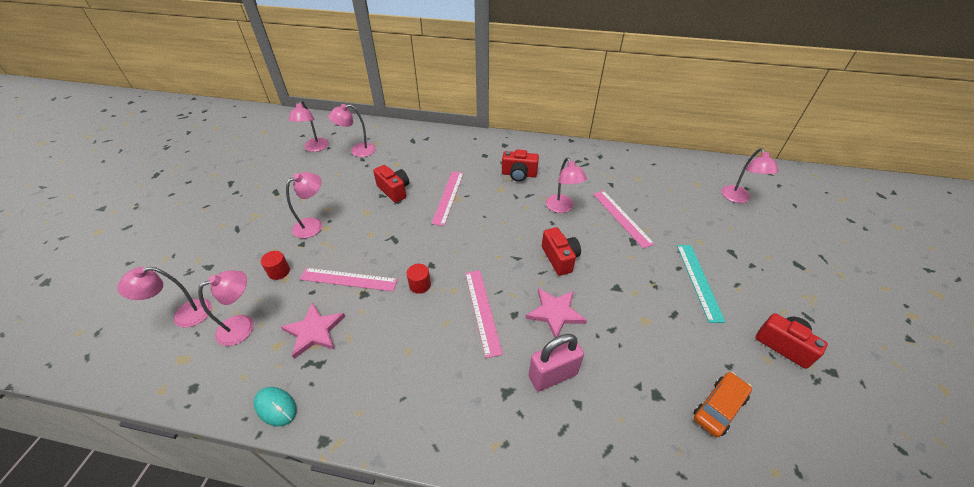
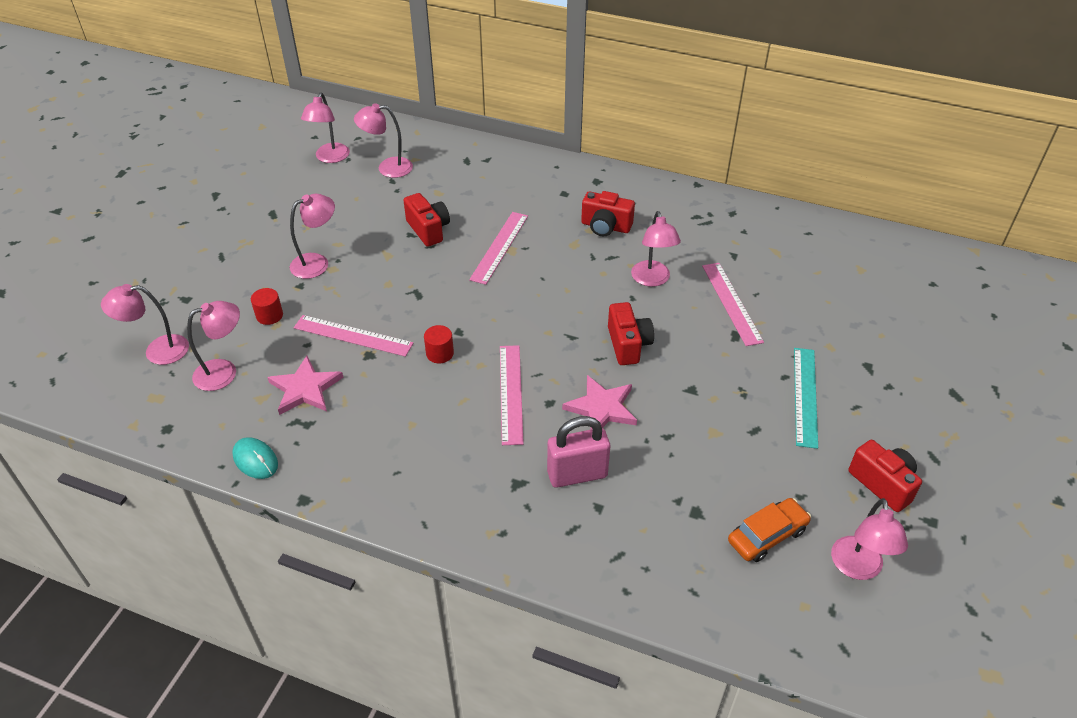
camera: 10 degrees right, 0 degrees up
pink lamp [721,148,778,203] -> pink lamp moved to [831,498,908,580]

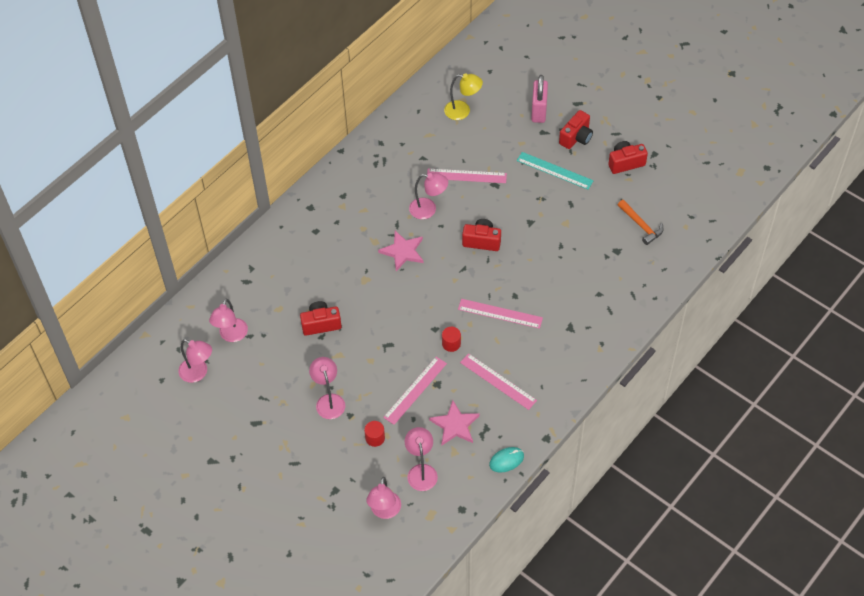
camera: 70 degrees left, 10 degrees up
pink ruler [469,212,528,285] -> pink ruler moved to [460,353,537,410]
pink padlock [547,416,610,488] -> pink padlock moved to [531,75,548,123]
pink star [562,375,637,429] -> pink star moved to [378,231,423,271]
red camera [581,191,635,237] -> red camera moved to [559,110,593,149]
orange car [728,498,811,562] -> orange hammer [618,200,664,245]
pink lamp [831,498,908,580] -> none
none -> yellow lamp [444,73,483,120]

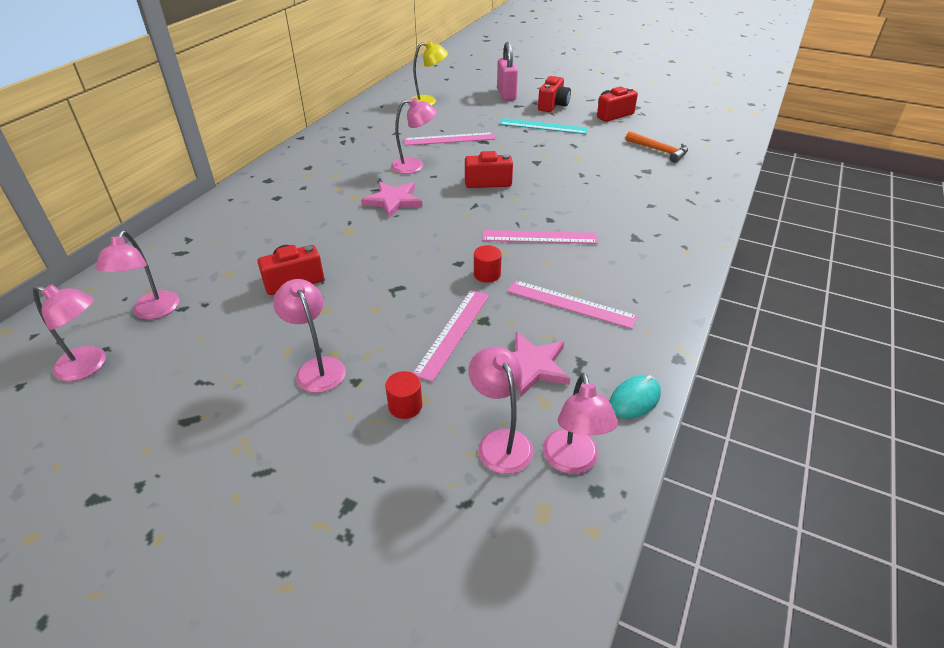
camera: 15 degrees left, 15 degrees down
pink lamp [366,477,401,519] -> pink lamp moved to [543,373,618,474]

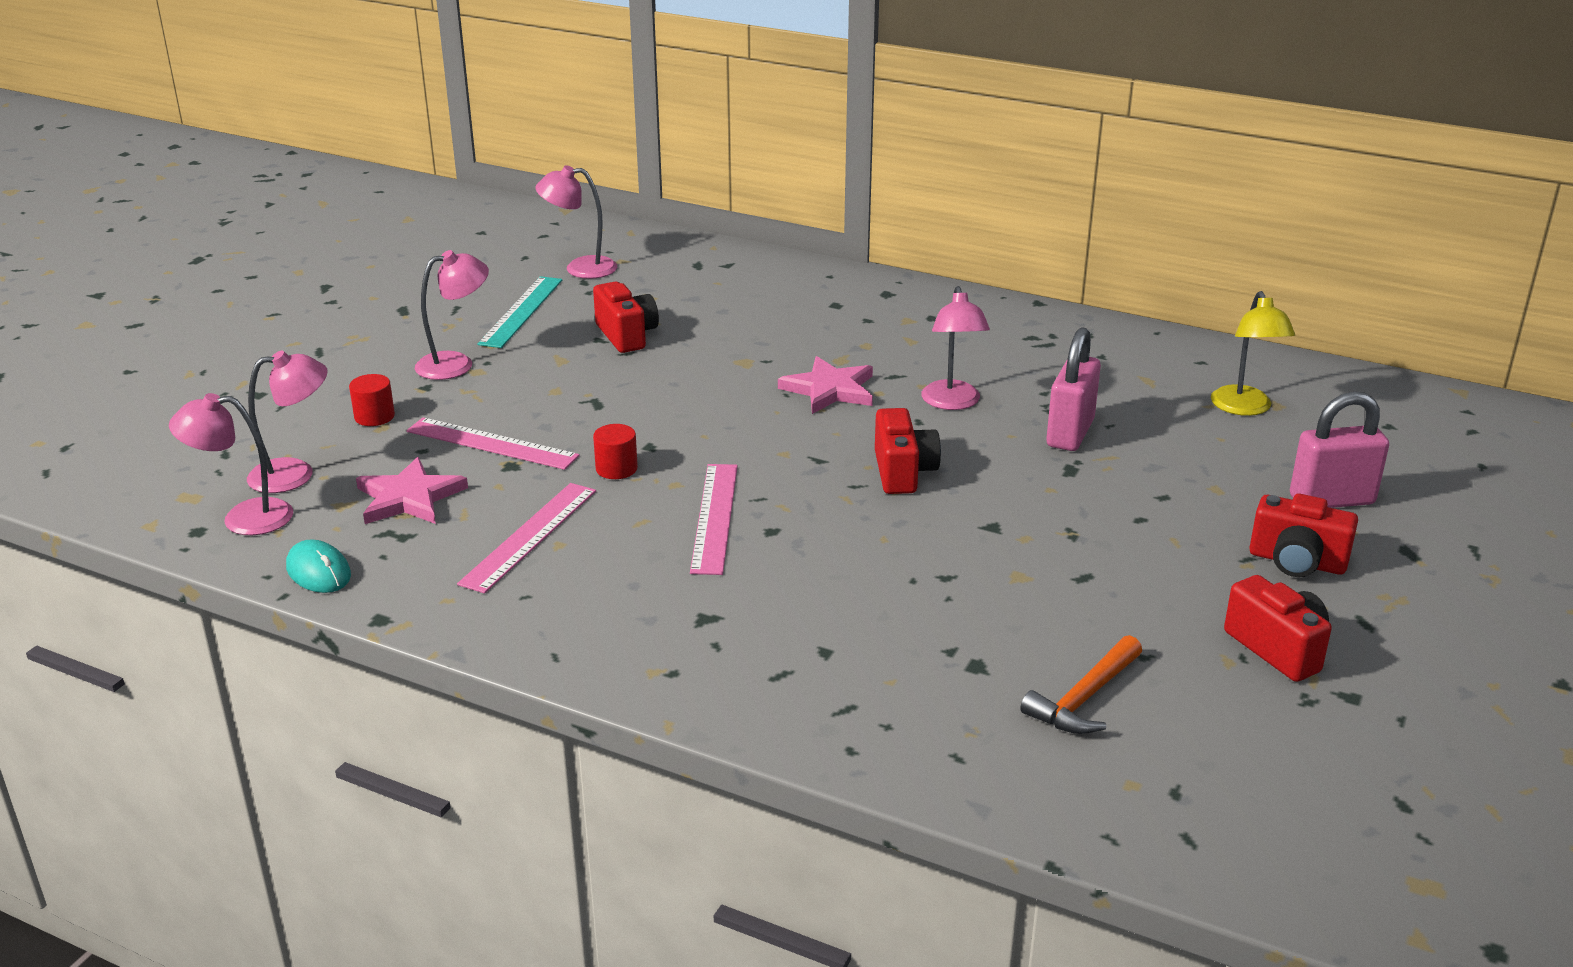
camera: 90 degrees right, 10 degrees down
pink lamp [33,285,106,381] -> none
pink ruler [404,132,495,146] -> pink padlock [1046,327,1101,451]
turquoise ruler [499,118,588,134] -> turquoise ruler moved to [477,276,562,348]

